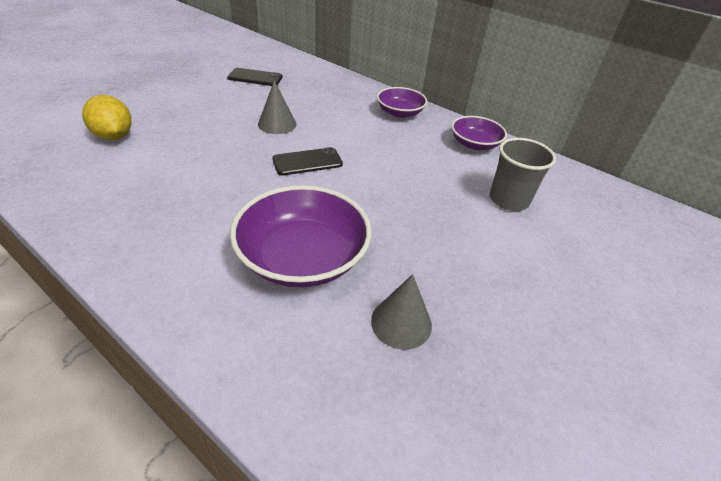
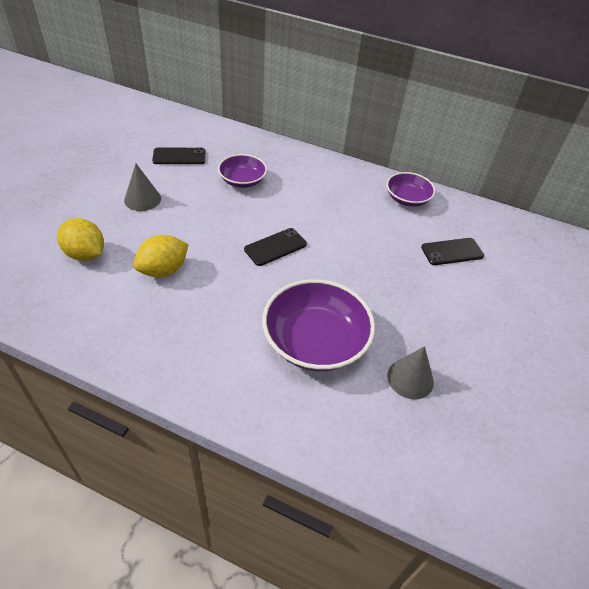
camera: 15 degrees left, 5 degrees up
grey cone [258,80,296,134] -> grey cone moved to [124,164,161,211]
purple bowl [377,87,427,118] -> purple bowl moved to [218,154,267,188]
grey cup [490,138,556,211] -> black phone [421,238,484,265]
none -> yellow lemon [133,235,189,277]

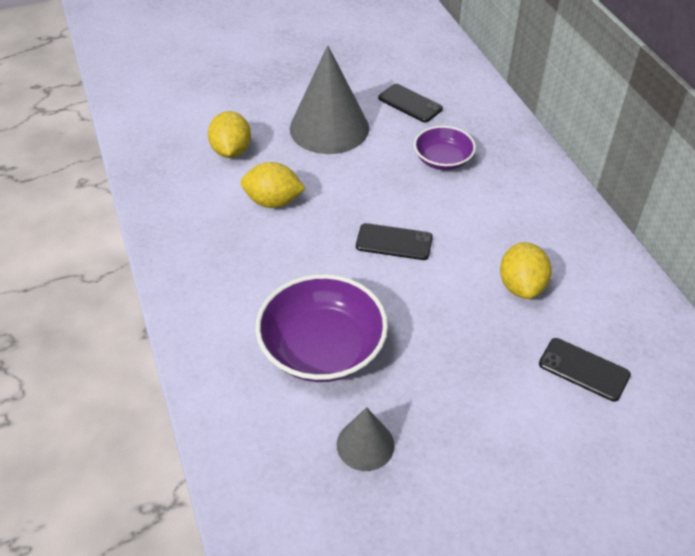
camera: 50 degrees right, 0 degrees up
grey cone [124,164,161,211] -> grey cone [290,45,369,154], size x1.93
purple bowl [386,172,435,207] -> none
none -> yellow lemon [500,242,552,299]

